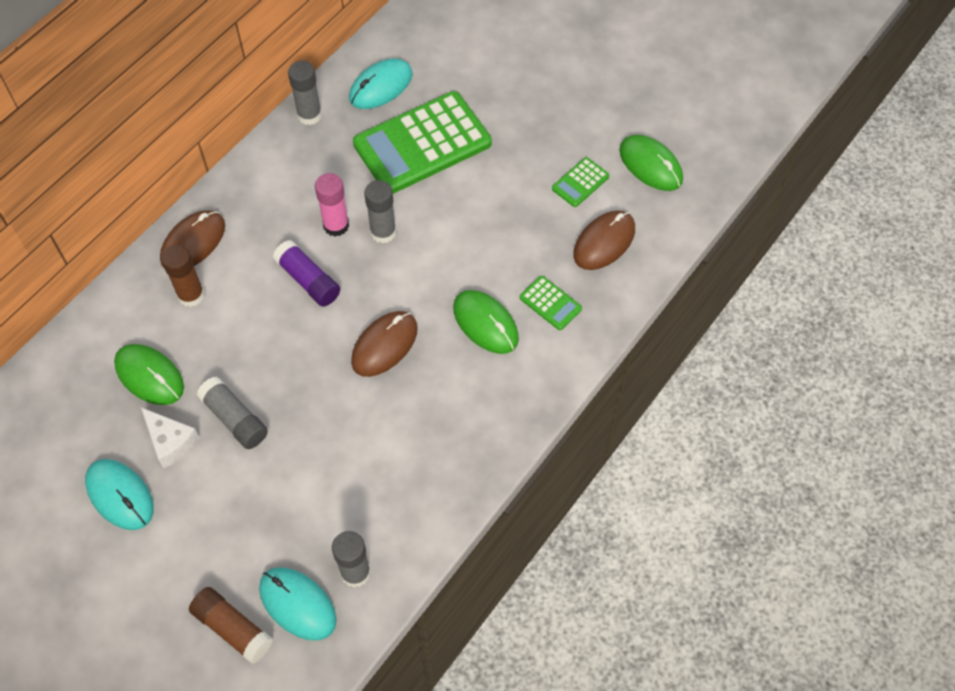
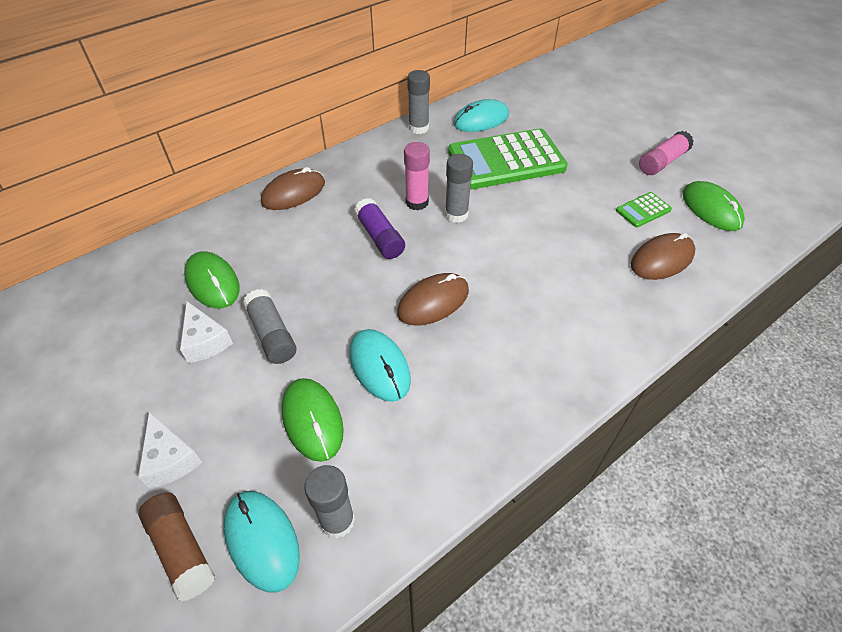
camera: 15 degrees right, 10 degrees down
turquoise mouse [85,459,154,530] -> turquoise mouse moved to [349,329,411,402]
brown glue stick [161,245,205,307] -> none
green mouse [453,290,519,354] -> green mouse moved to [281,378,344,462]
green calculator [520,276,582,330] -> none
none -> white cheese [138,412,202,488]
none -> pink glue stick [639,131,694,175]

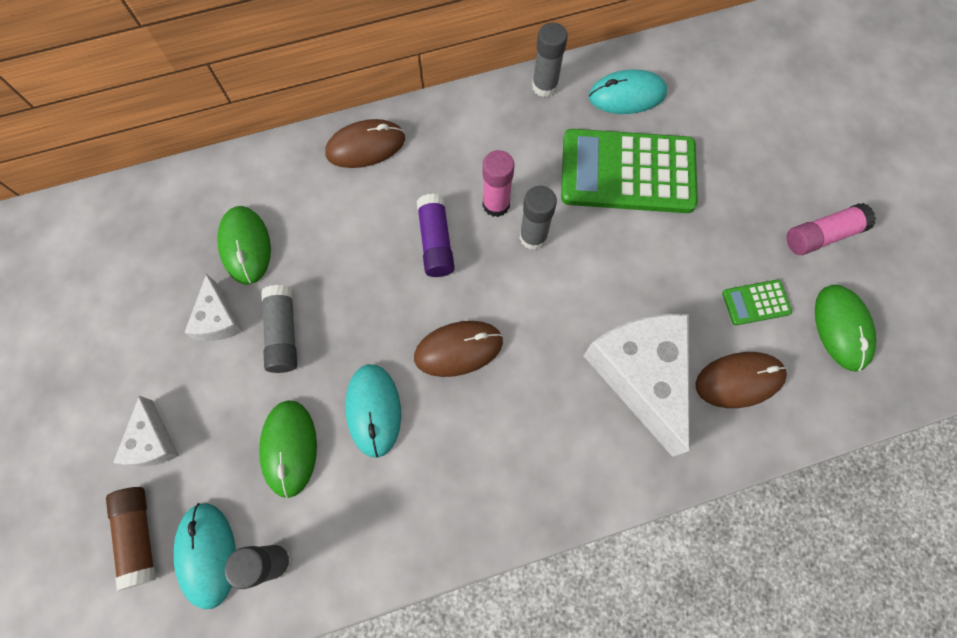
camera: 20 degrees right, 20 degrees up
none -> white cheese [584,314,689,457]

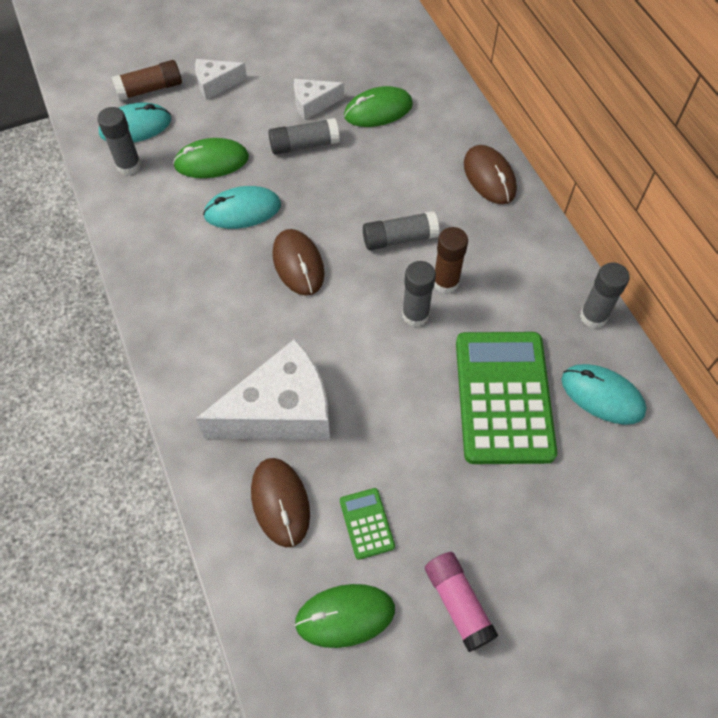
camera: 85 degrees right, 10 degrees down
purple glue stick [417,194,455,277] -> grey glue stick [363,211,439,250]
pink glue stick [483,150,514,217] -> brown glue stick [434,227,468,294]
turquoise mouse [589,69,667,114] -> turquoise mouse turned 45 degrees counterclockwise [562,364,647,425]

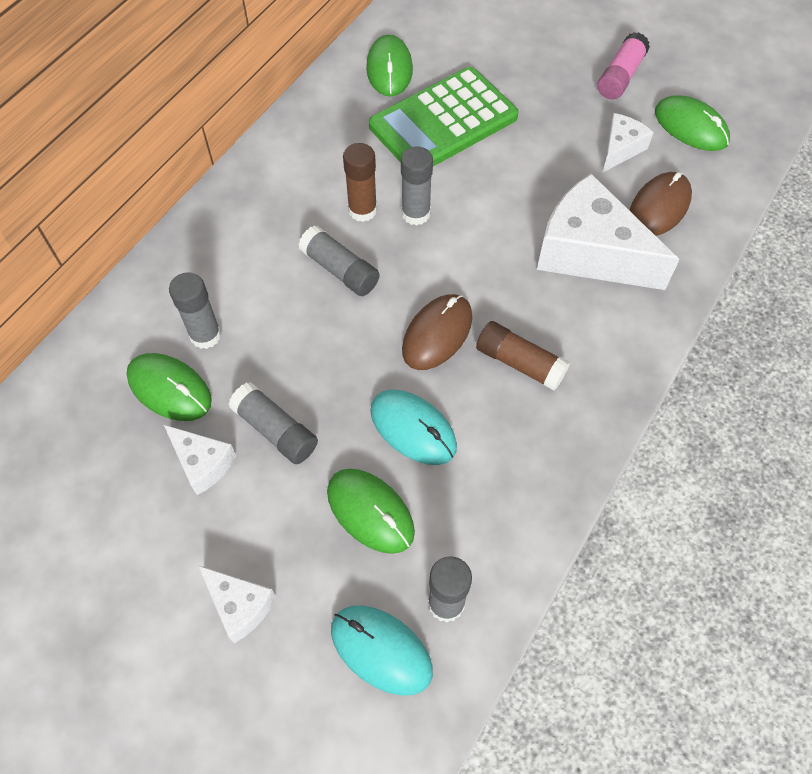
camera: 125 degrees left, 0 degrees up
brown glue stick [111,60,182,101] -> brown glue stick moved to [476,321,570,391]
green calculator [340,488,395,560] -> white cheese [602,113,654,173]
brown mouse [464,145,517,204] -> none
turquoise mouse [562,364,647,425] -> green mouse [366,35,413,97]
grey glue stick [580,262,630,328] -> grey glue stick moved to [169,272,222,349]

